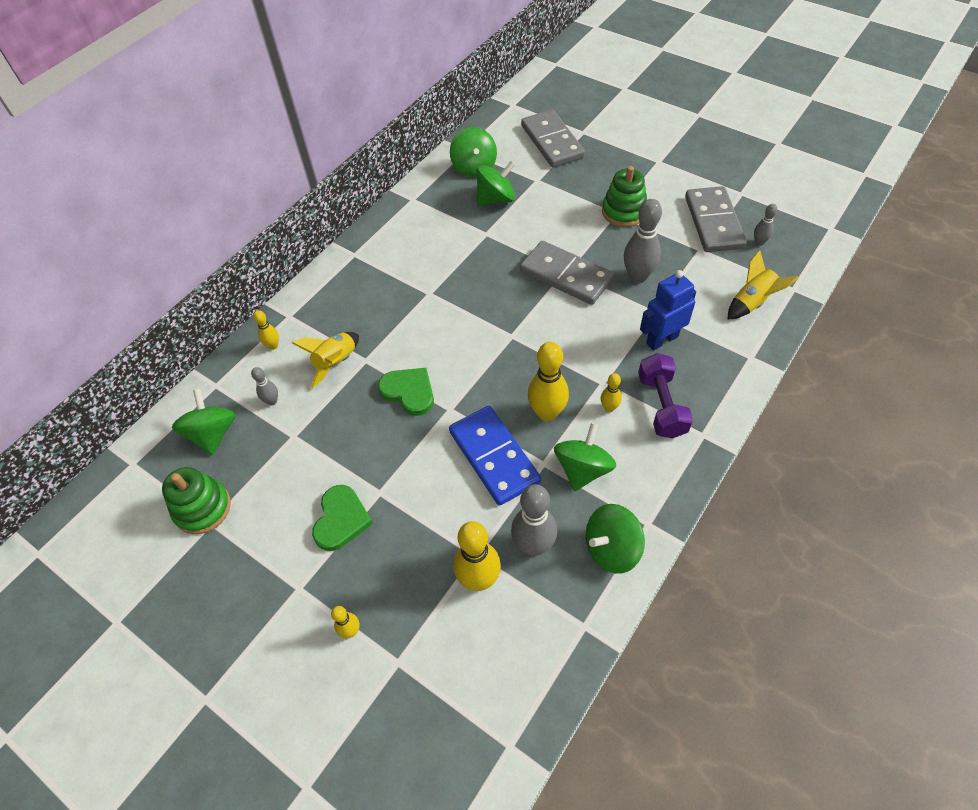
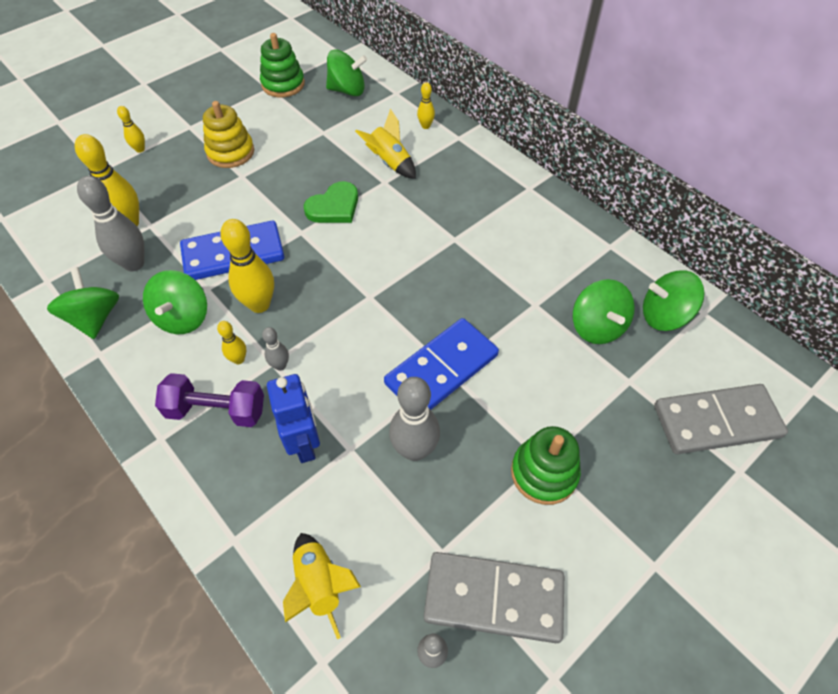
camera: 100 degrees right, 0 degrees up
grey bowling pin [251,367,278,405] -> grey bowling pin moved to [262,327,289,371]
green heart [312,485,373,551] -> yellow stacking toy [203,101,254,168]
grey domino [520,241,614,305] -> blue domino [384,318,499,410]
green spinning top [554,423,616,491] -> green spinning top turned 60 degrees clockwise [143,270,207,334]

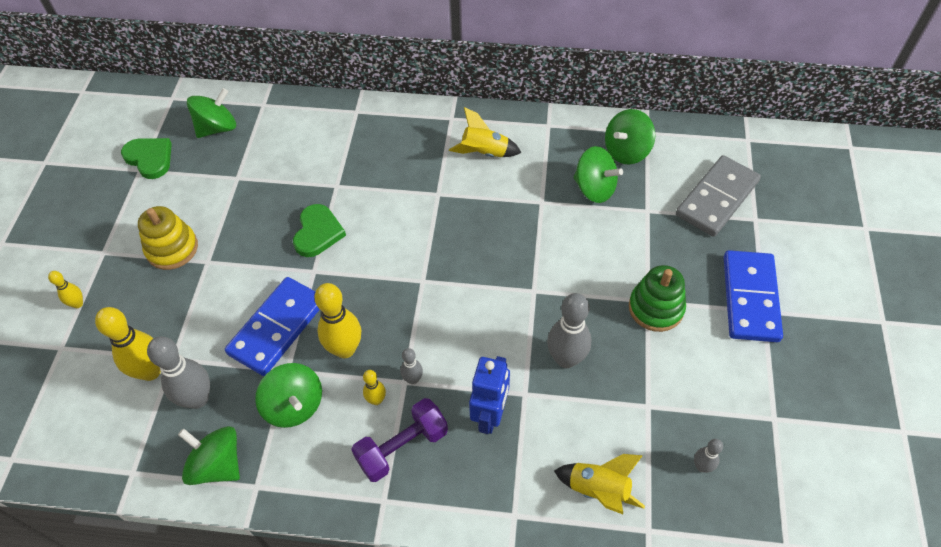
camera: 40 degrees left, 0 degrees up
green stacking toy [260,33,305,97] -> green heart [121,138,172,179]
blue robot [267,374,320,463] -> blue robot turned 75 degrees clockwise [469,356,510,434]
yellow rocket [355,109,416,179] -> yellow rocket moved to [449,107,522,157]
blue domino [384,318,499,410] -> blue domino moved to [724,250,783,342]
yellow bowling pin [417,82,435,129] -> none
grey domino [424,552,564,643] -> none

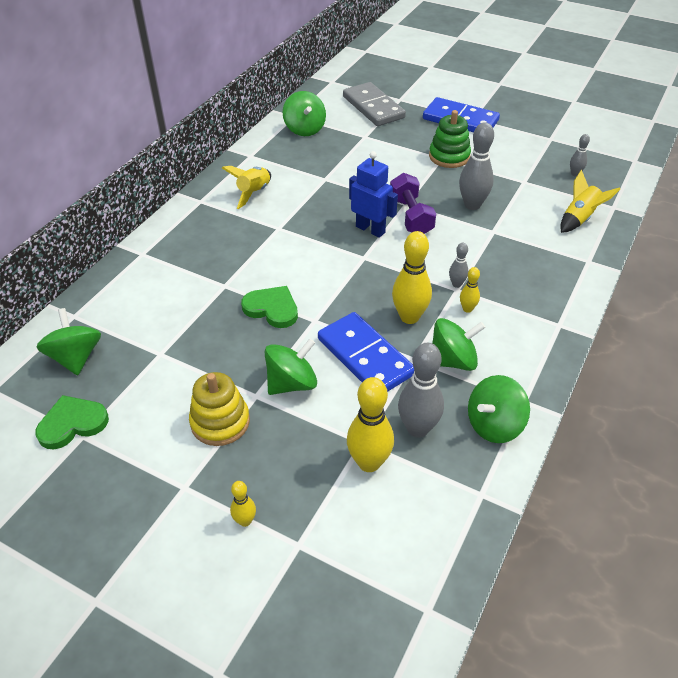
camera: 70 degrees left, 10 degrees down
purple dumbbell [351,398,448,482] -> purple dumbbell moved to [390,173,436,234]
blue robot [469,356,510,434] -> blue robot moved to [349,151,398,238]
green spinning top [573,146,623,203] -> green spinning top moved to [265,338,317,395]

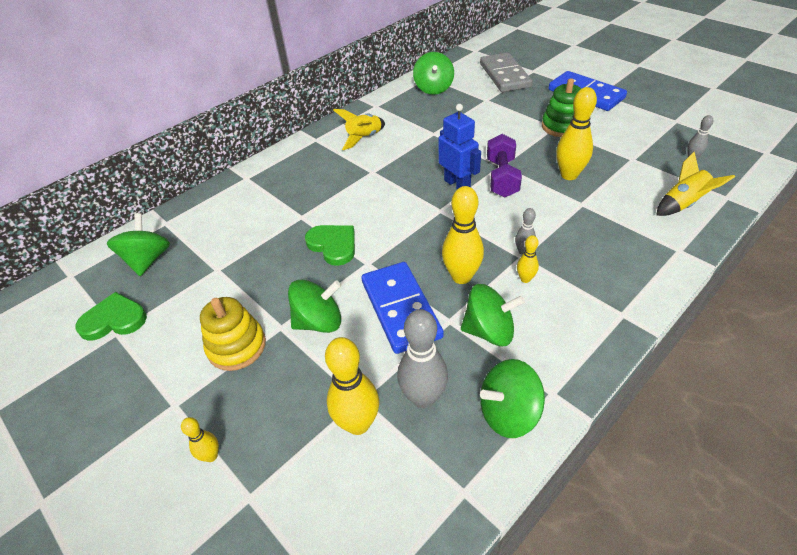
camera: 20 degrees right, 0 degrees up
grey bowling pin [459,122,494,210] -> yellow bowling pin [556,87,597,180]

